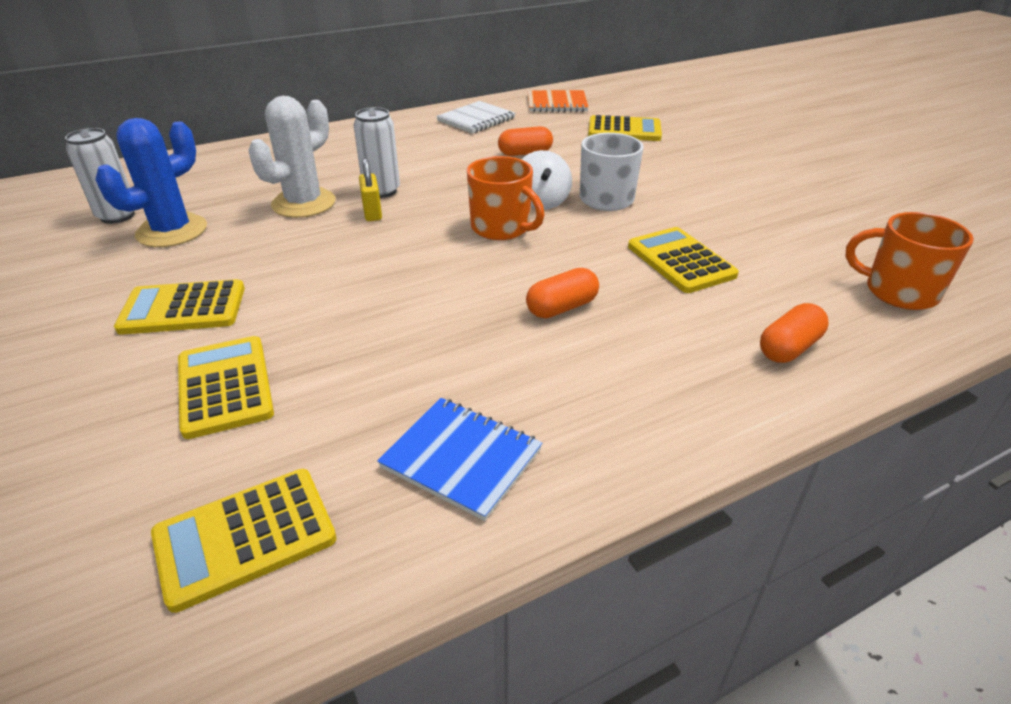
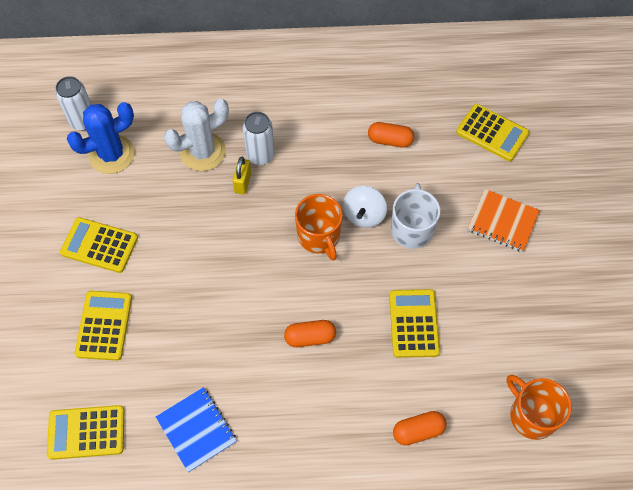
camera: 25 degrees right, 25 degrees up
white notebook [436,101,515,134] -> none
orange notebook [528,90,589,112] -> orange notebook moved to [468,189,540,252]

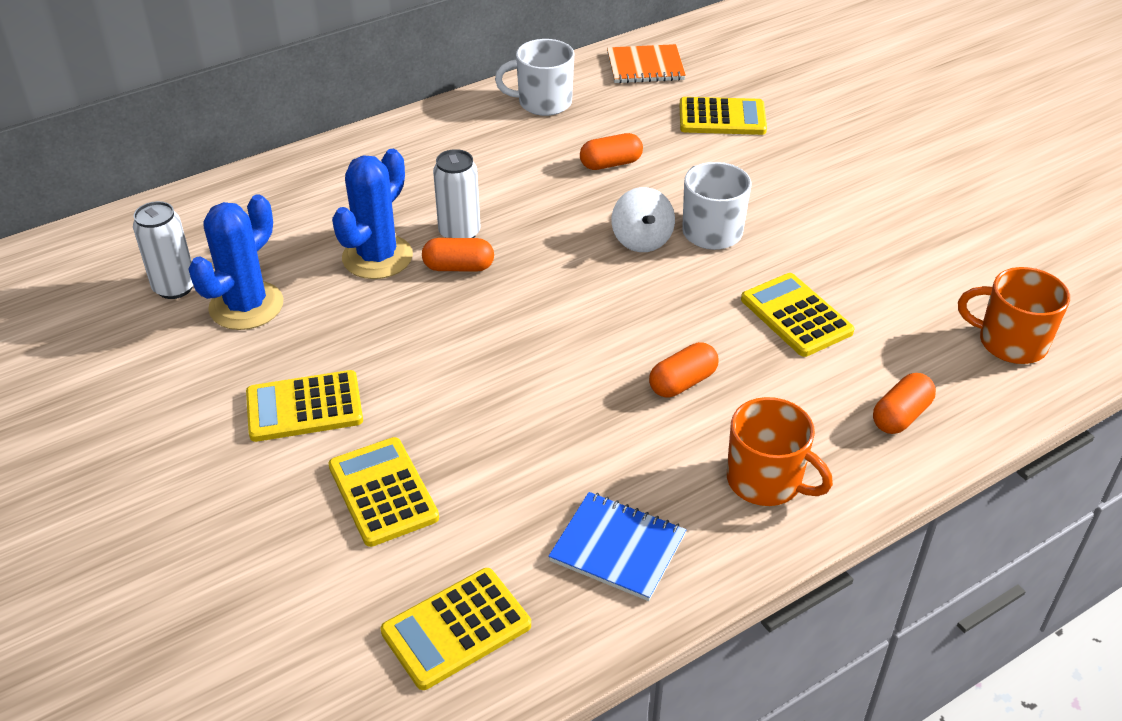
camera: 30 degrees left, 20 degrees down
white cactus [164,99,229,171] -> blue cactus [332,149,413,279]
yellow padlock [232,157,251,195] -> orange capsule [422,238,494,272]
orange mug [295,194,343,261] -> orange mug moved to [727,397,833,506]
orange notebook [468,189,540,252] -> orange notebook moved to [607,44,686,84]
none -> white mug [495,39,574,116]

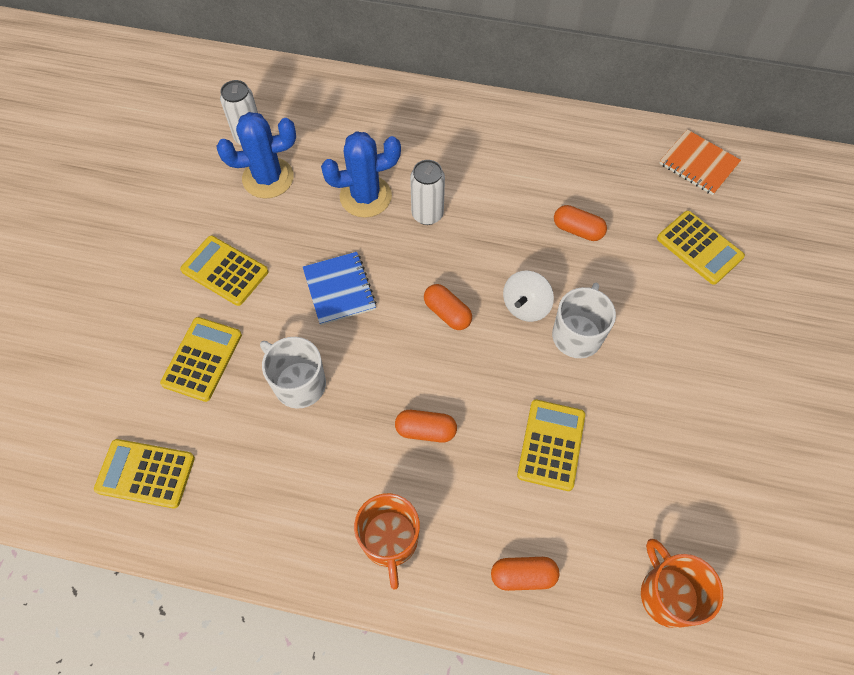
camera: 45 degrees right, 20 degrees up
orange capsule [422,238,494,272] -> orange capsule moved to [424,284,472,330]
white mug [495,39,574,116] -> white mug moved to [260,337,326,408]
blue notebook [548,492,686,601] -> blue notebook moved to [303,252,377,325]

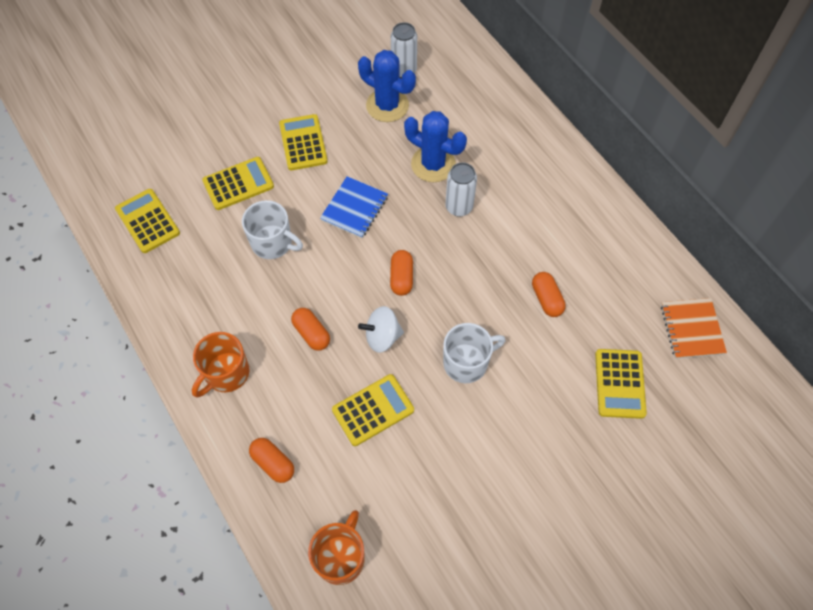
camera: 45 degrees right, 0 degrees up
white mug [260,337,326,408] -> white mug turned 120 degrees clockwise [242,200,303,259]
white spinning top [503,271,554,322] -> white spinning top moved to [358,306,404,353]

